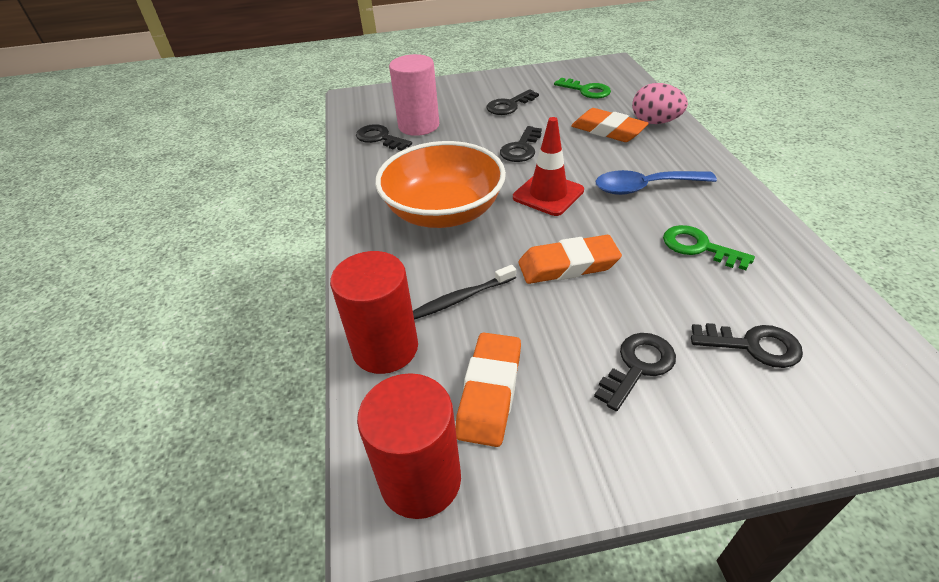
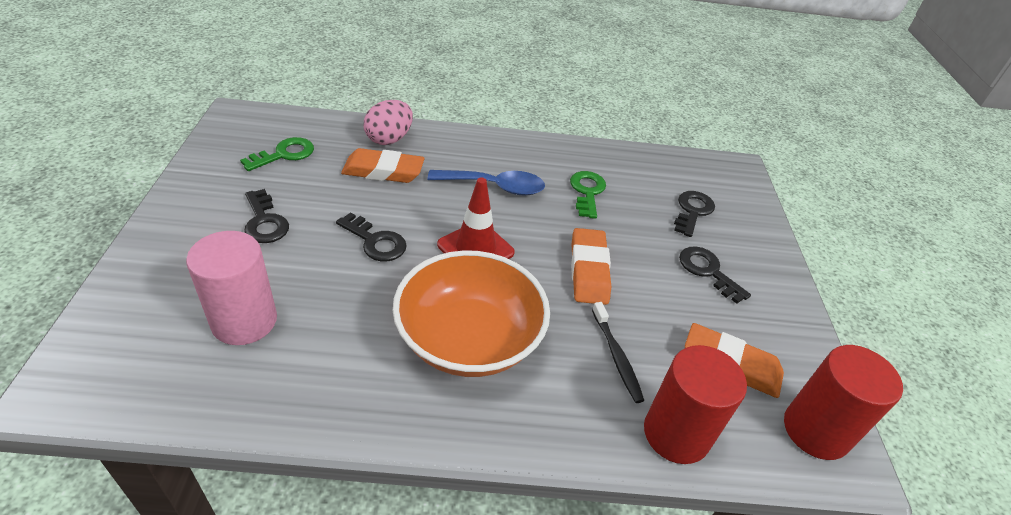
camera: 85 degrees left, 0 degrees up
black key [356,124,412,151] -> none
orange eraser [571,108,649,142] -> orange eraser turned 45 degrees clockwise [341,148,425,183]
blue spoon [595,170,717,195] -> blue spoon turned 90 degrees counterclockwise [428,170,545,196]
green key [663,225,755,270] -> green key turned 135 degrees clockwise [570,171,606,219]

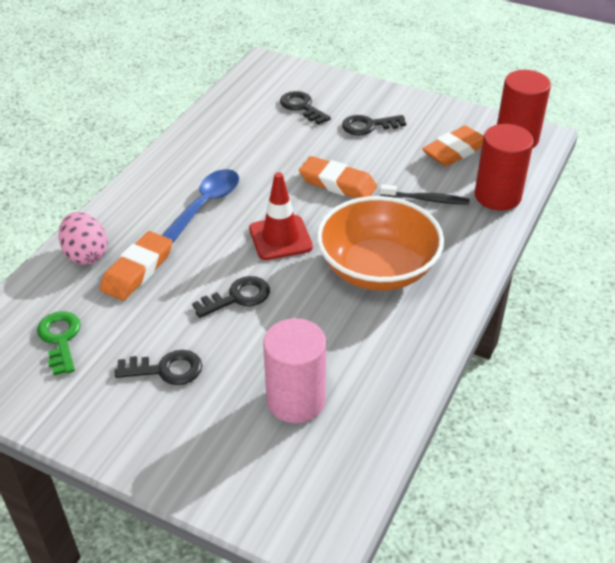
camera: 60 degrees left, 0 degrees up
green key [570,171,606,219] -> none

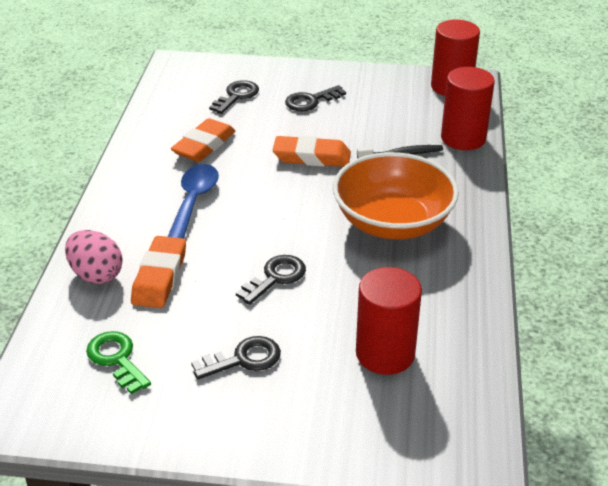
camera: 20 degrees left, 5 degrees down
red traffic cone [249,172,313,260] -> none
pink cylinder [263,318,326,423] -> red cylinder [356,267,422,375]
black key [280,91,331,124] -> black key turned 90 degrees clockwise [209,80,259,114]
orange eraser [422,125,484,166] -> orange eraser moved to [171,118,236,162]

